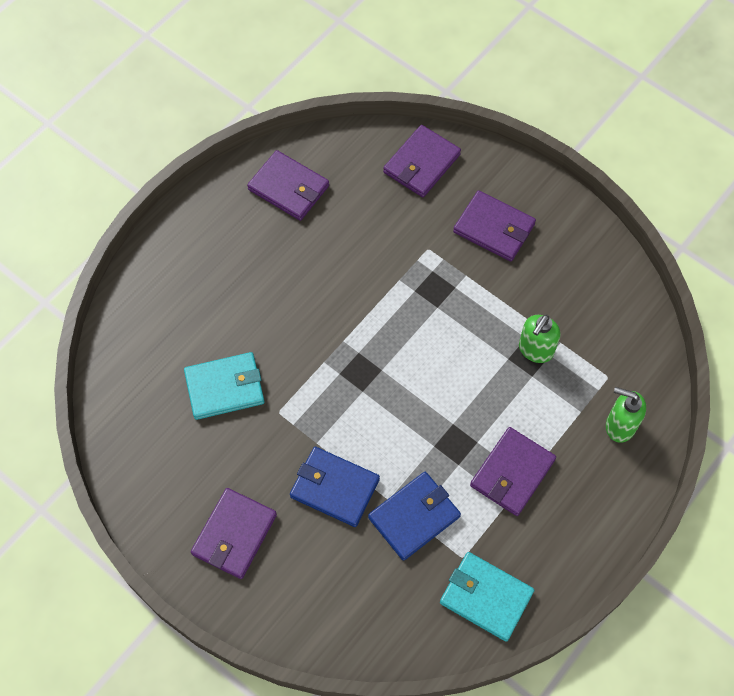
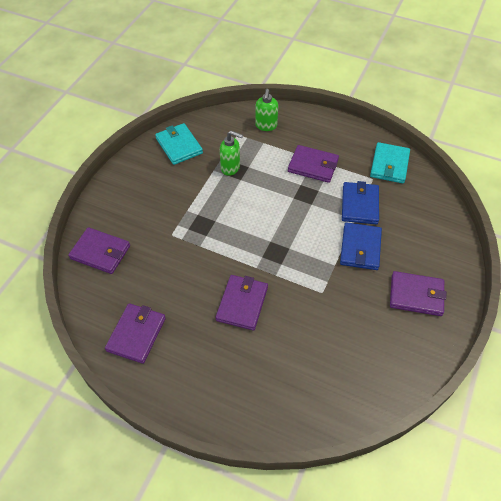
camera: 105 degrees left, 10 degrees down
turquoise wallet [184,352,265,420] -> turquoise wallet moved to [155,123,203,165]
blue wallet [368,472,461,561] -> blue wallet turned 60 degrees clockwise [342,181,379,224]
purple wallet [453,191,536,262] -> purple wallet moved to [216,275,268,331]

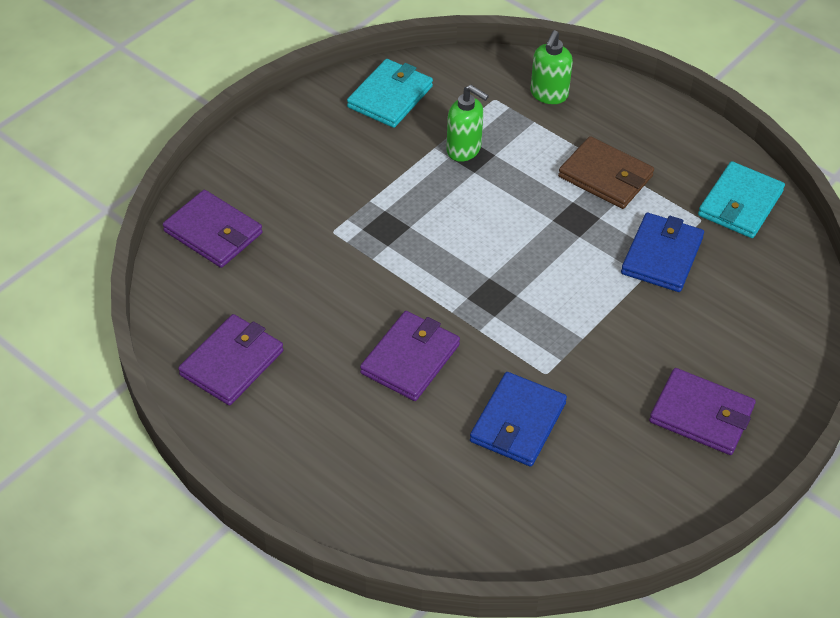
camera: 15 degrees right, 5 degrees down
turquoise wallet [155,123,203,165] -> turquoise wallet turned 45 degrees clockwise [347,59,433,128]
purple wallet [288,145,339,183] -> brown wallet [558,136,654,209]
blue wallet [340,222,382,270] -> blue wallet moved to [470,372,567,467]

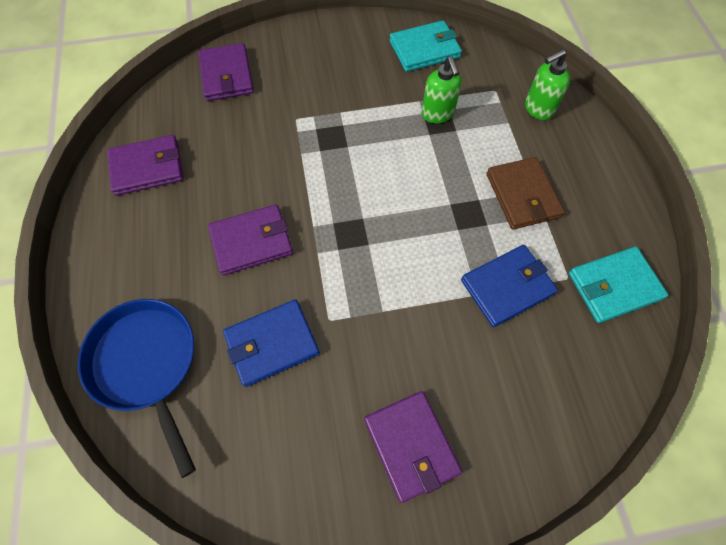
camera: 40 degrees right, 15 degrees up
none -> blue pan [78,299,196,478]

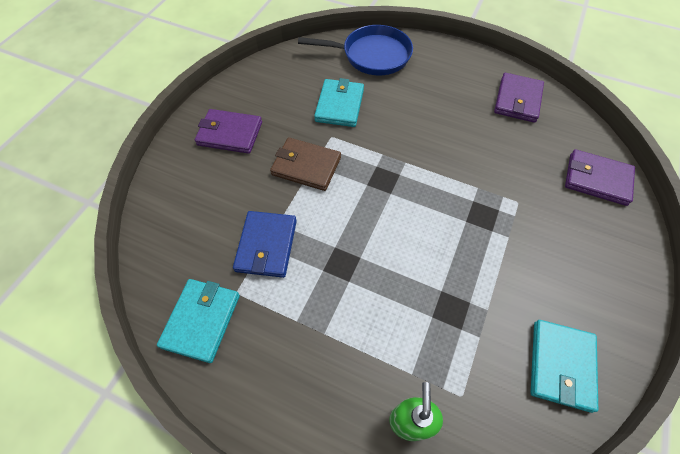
camera: 125 degrees right, 5 degrees down
purple wallet [208,204,293,275] -> none
blue wallet [223,299,320,387] -> turquoise wallet [314,78,364,127]
green soap dispenser [422,56,462,124] -> none
brown wallet [487,157,565,230] -> brown wallet moved to [270,137,341,191]

